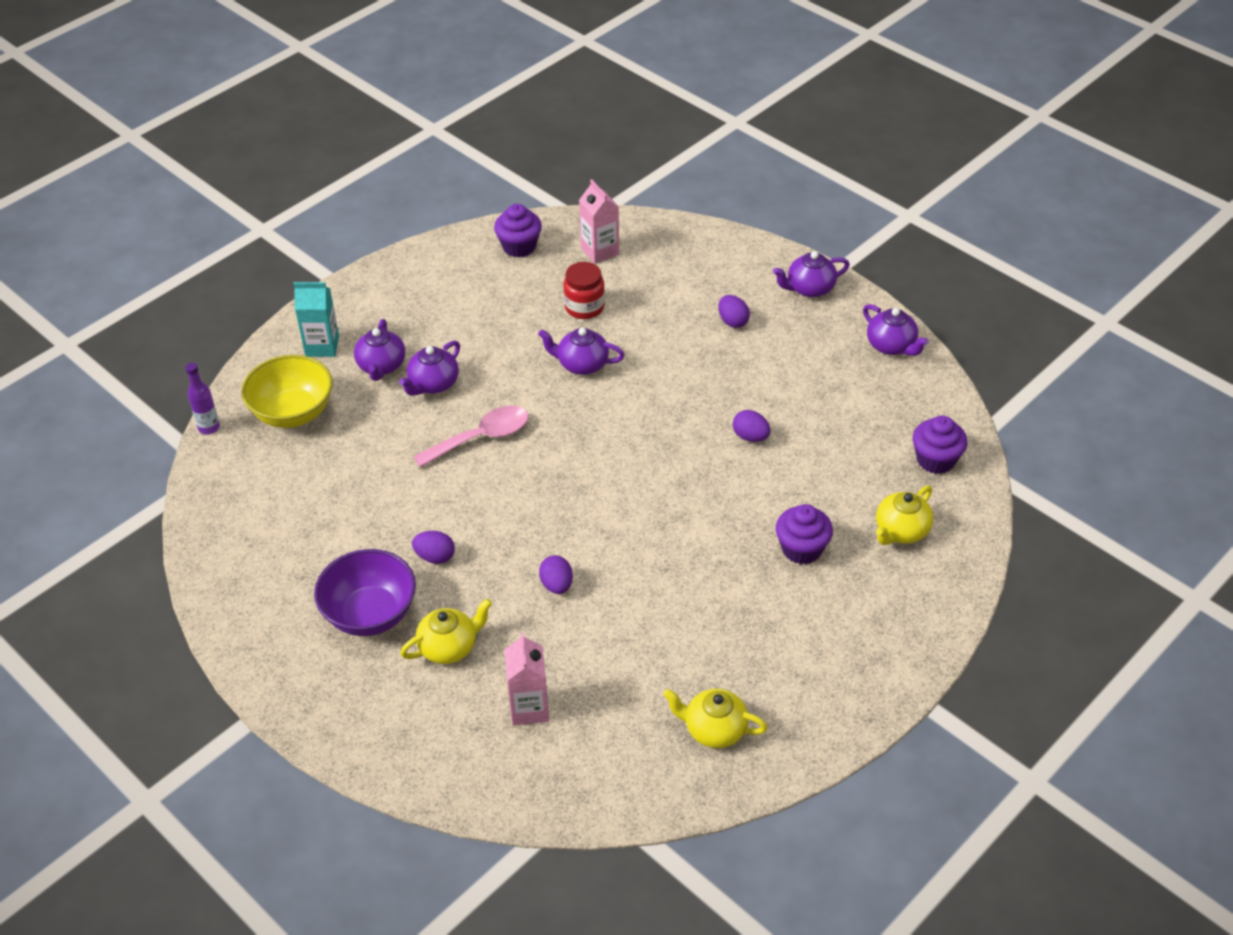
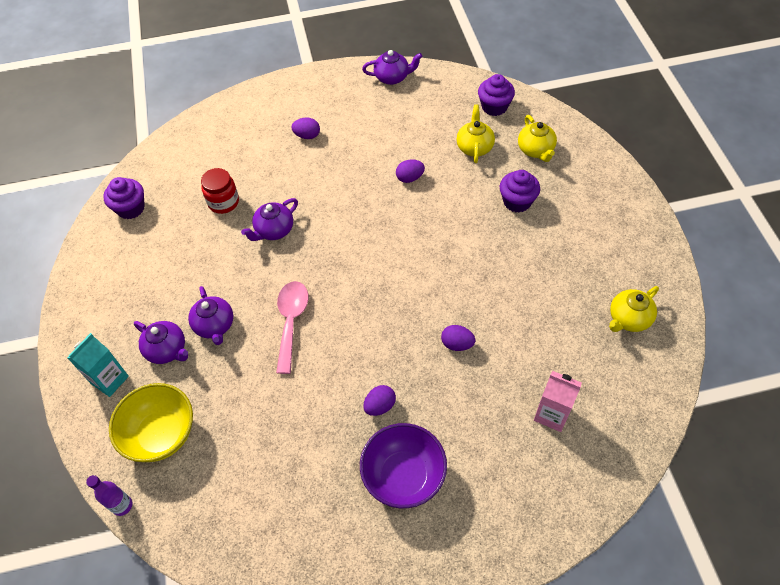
camera: 55 degrees left, 10 degrees up
yellow teapot [400,599,492,664] -> yellow teapot moved to [457,105,495,163]
pink carton [579,179,619,263] -> none
purple teapot [773,251,850,298] -> none

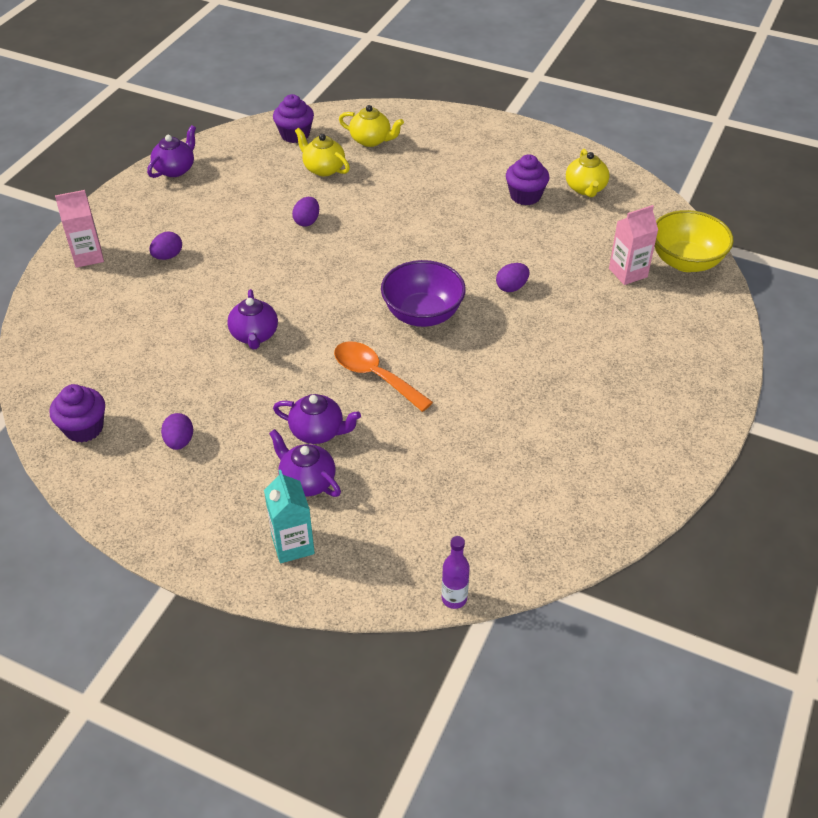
camera: 55 degrees left, 10 degrees down
yellow bowl [109,383,193,462] -> yellow bowl moved to [655,210,734,272]
purple teapot [134,321,188,364] -> purple teapot turned 120 degrees counterclockwise [269,429,341,497]
red jar [201,168,239,214] -> none
pink spoon [276,281,308,374] -> orange spoon [334,341,433,412]
purple bowl [360,423,447,508] -> purple bowl moved to [381,260,466,327]
purple egg [363,385,396,416] -> purple egg moved to [161,413,193,450]
purple cupcake [500,170,540,213] -> purple cupcake moved to [506,154,550,205]
none -> pink carton [55,190,104,268]

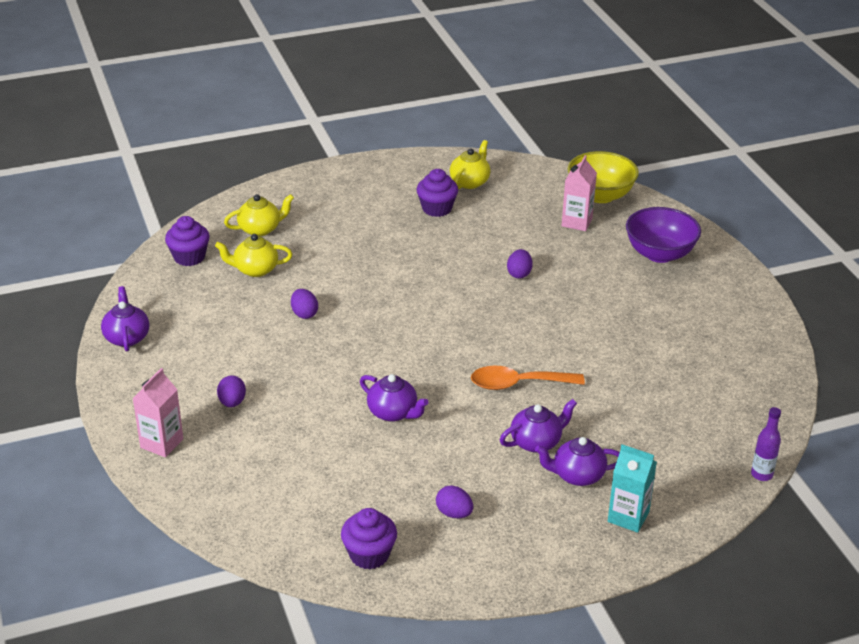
camera: 45 degrees left, 10 degrees down
purple bowl [381,260,466,327] -> purple bowl moved to [626,207,701,263]
yellow teapot [566,149,610,197] -> yellow teapot turned 105 degrees counterclockwise [450,140,491,189]

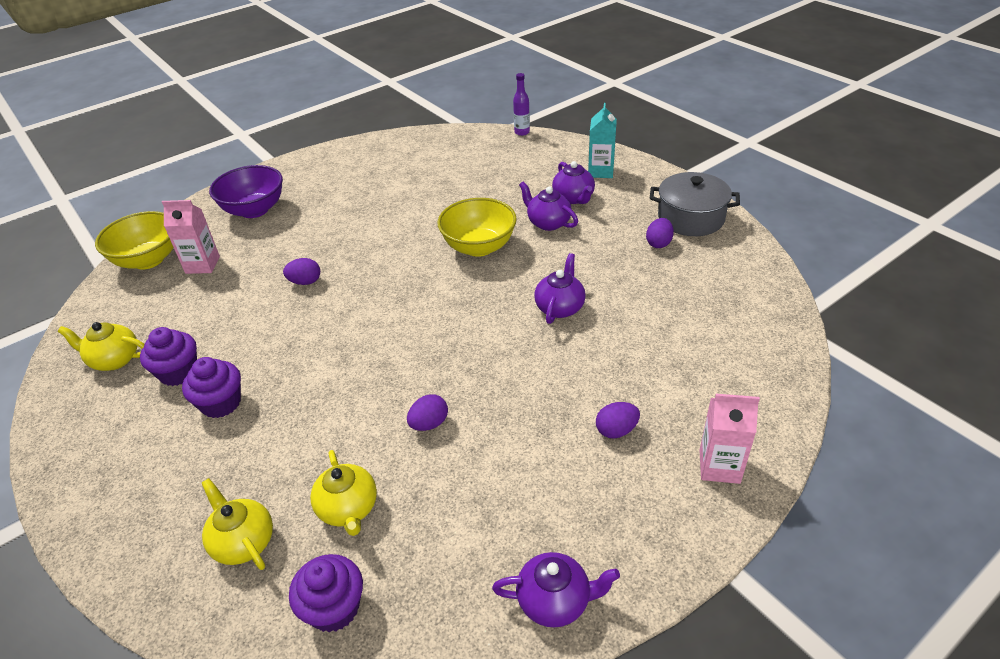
camera: 105 degrees left, 5 degrees up
purple teapot [101,286,149,351] -> purple teapot turned 150 degrees counterclockwise [492,552,620,628]
purple cupcake [341,508,397,570] -> purple cupcake moved to [182,357,241,418]
orange spoon [471,366,585,390] -> yellow bowl [437,198,517,257]
none -> grey pot [650,172,740,236]

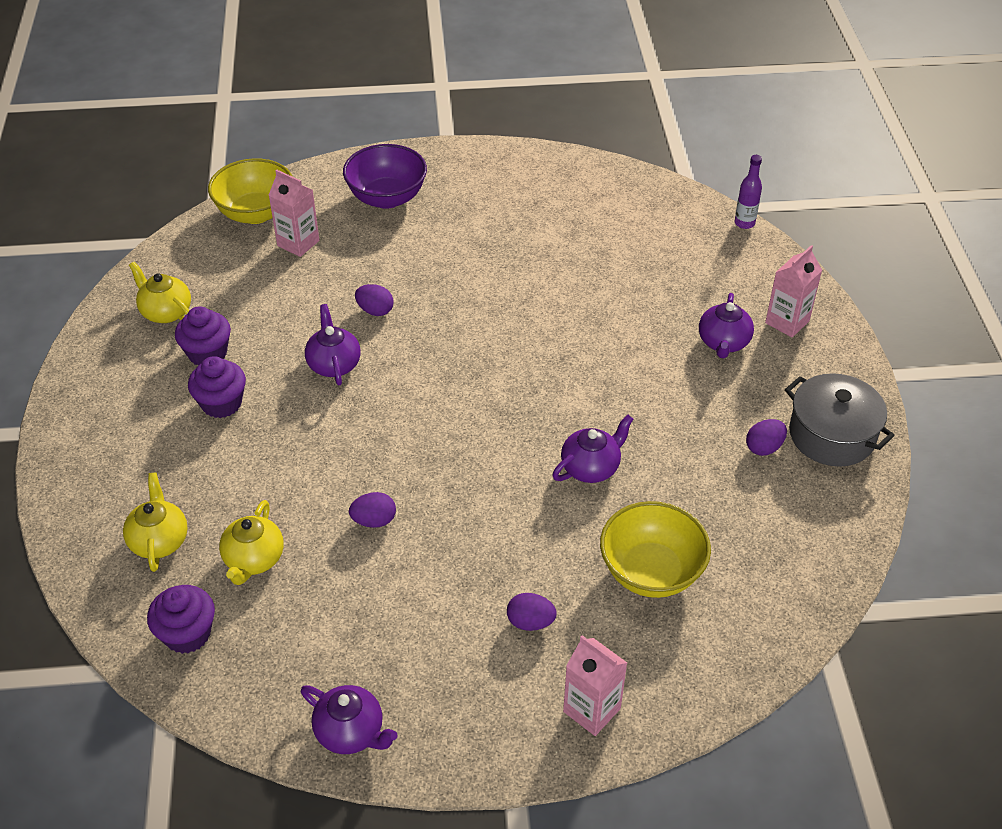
camera: 30 degrees right, 5 degrees up
yellow bowl [437,198,517,257] -> yellow bowl moved to [600,501,711,598]
purple teapot [519,182,578,231] -> purple teapot moved to [305,304,361,385]
turquoise carton [588,103,617,178] -> pink carton [765,245,822,338]

